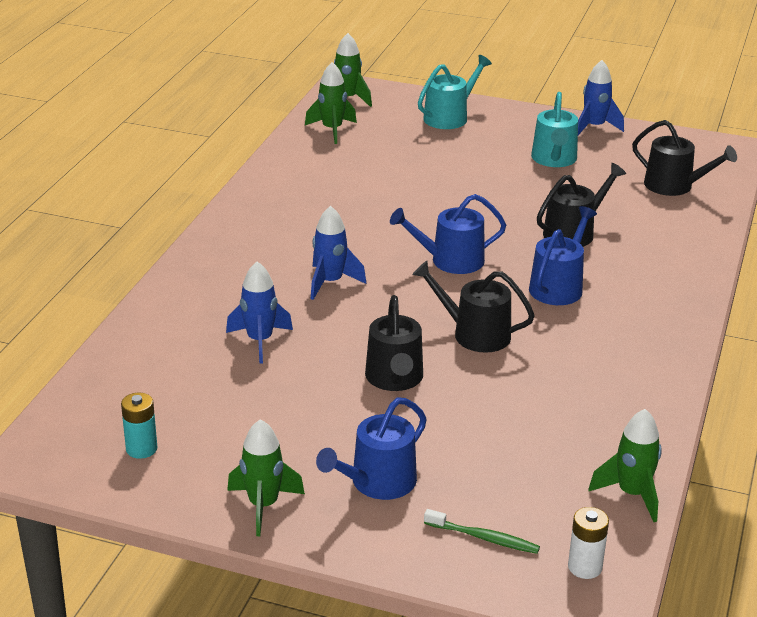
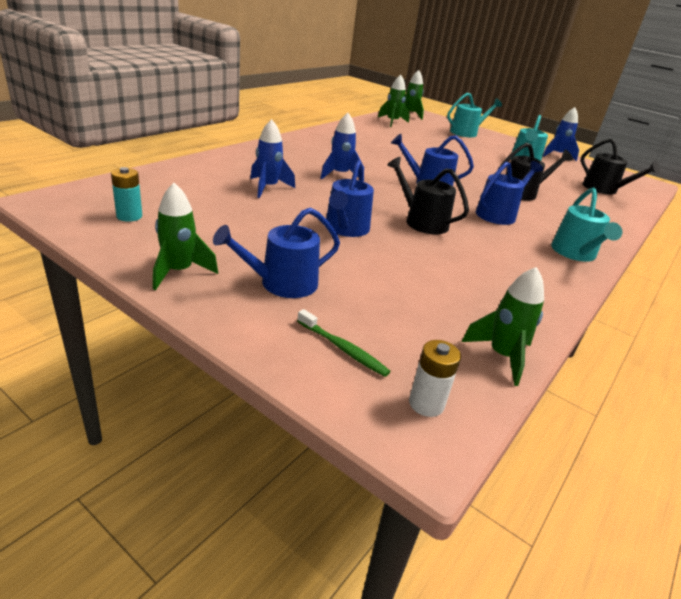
camera: 15 degrees right, 0 degrees up
black watering can [365,295,423,391] -> blue watering can [326,160,374,237]
none -> turquoise watering can [551,187,622,262]

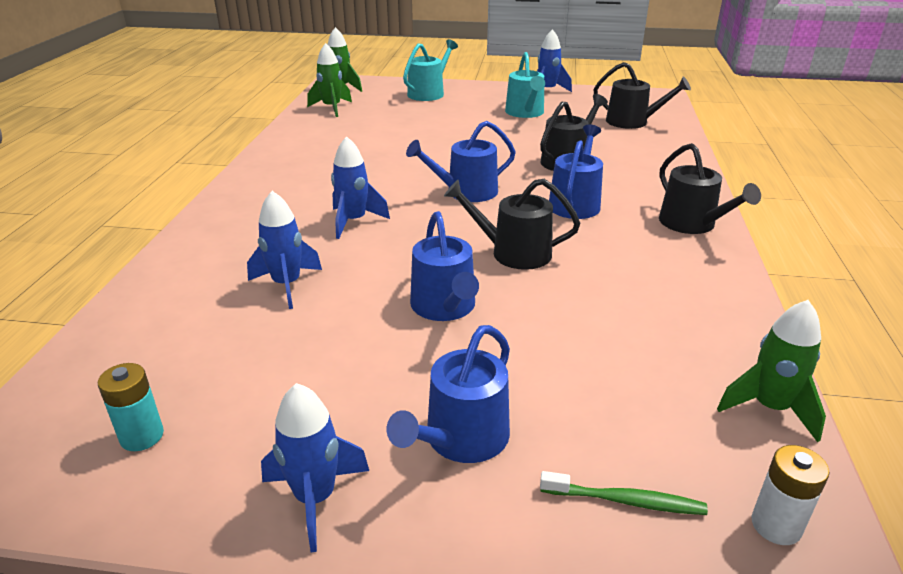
camera: 25 degrees left, 0 degrees up
green rocket [153,183,218,290] -> blue rocket [261,383,369,552]
turquoise watering can [551,187,622,262] -> black watering can [659,143,761,234]

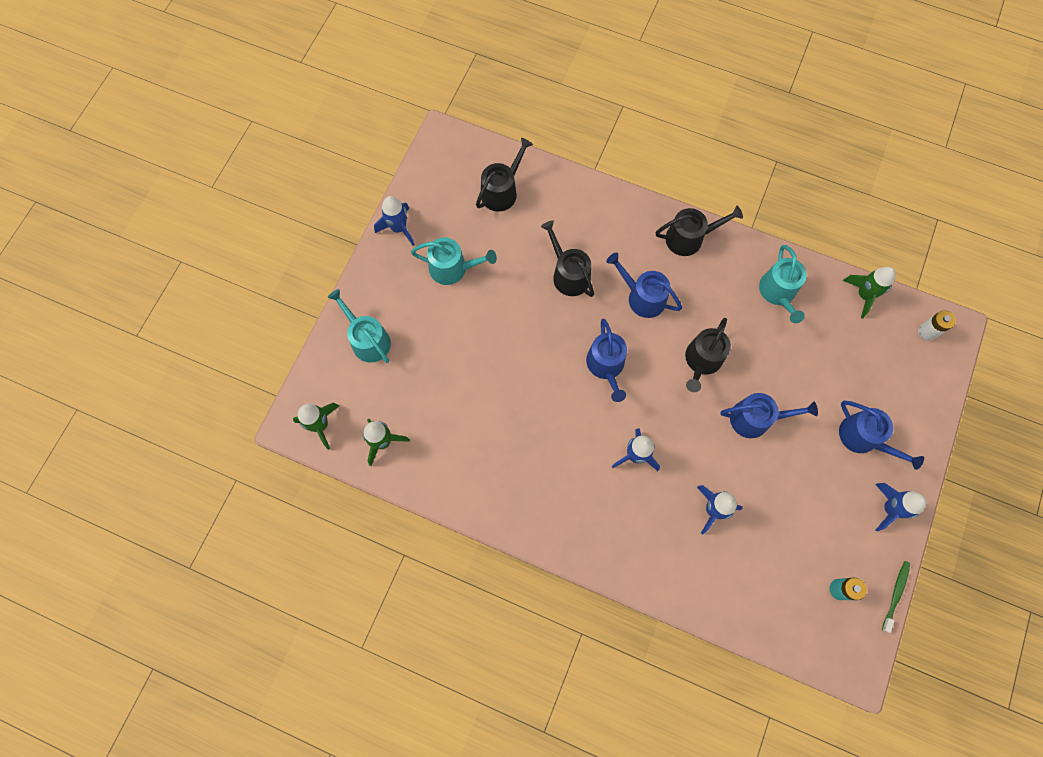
camera: 75 degrees left, 40 degrees up
green toothbrush [540,471,708,515] -> green toothbrush moved to [882,561,910,633]
none -> turquoise watering can [759,245,807,323]

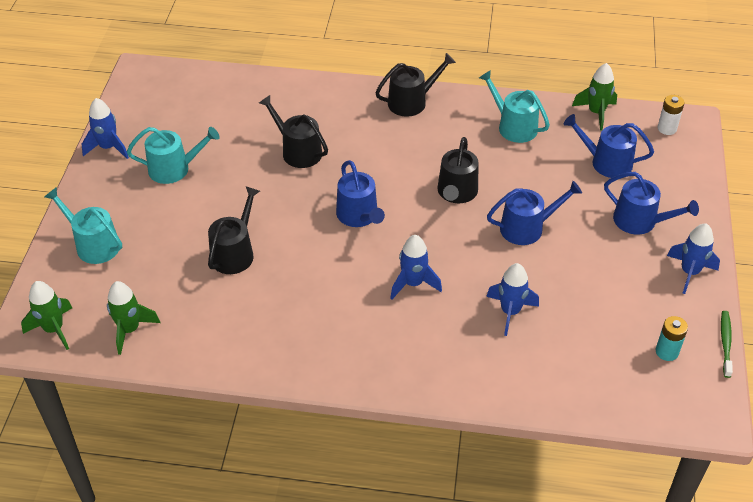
camera: 15 degrees left, 25 degrees down
black watering can [476,138,533,212] -> black watering can moved to [208,186,260,274]
blue watering can [606,253,682,318] -> blue watering can moved to [564,114,654,178]
turquoise watering can [759,245,807,323] -> turquoise watering can turned 150 degrees clockwise [479,70,550,143]

